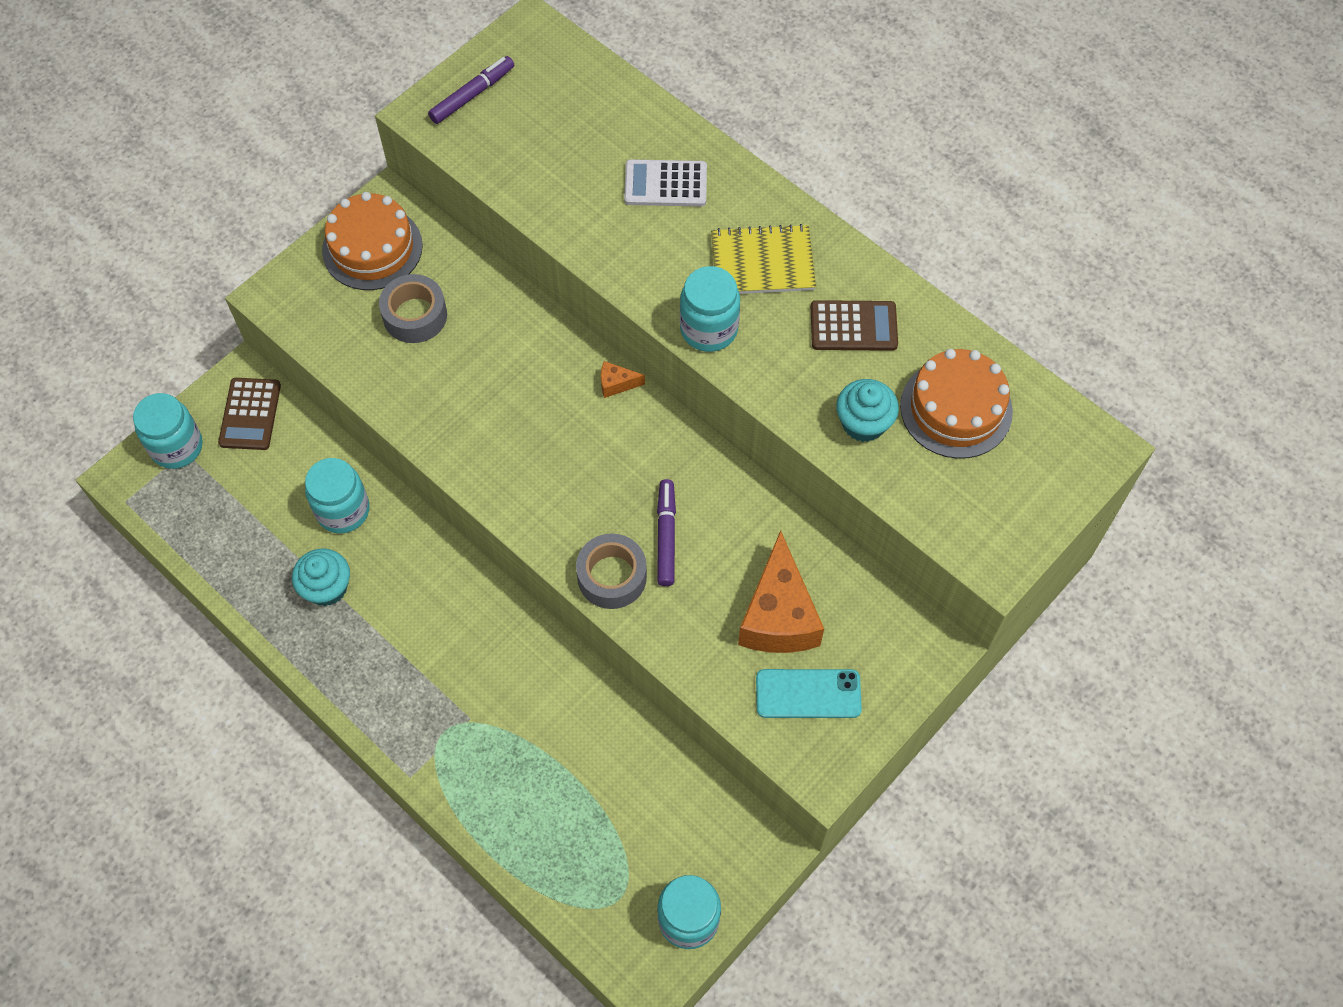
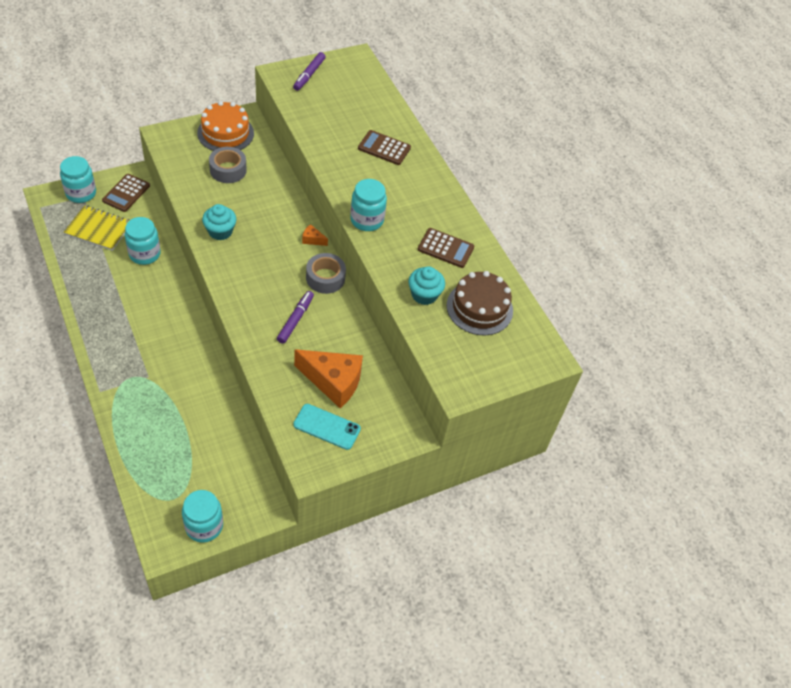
camera: 15 degrees right, 10 degrees down
turquoise cupcake [292,548,350,606] -> turquoise cupcake moved to [202,204,236,240]
purple marker [428,56,514,124] -> purple marker turned 135 degrees clockwise [293,52,325,91]
grey tape [576,533,647,609] -> grey tape moved to [306,253,346,294]
white calculator [624,159,707,207] -> brown calculator [358,130,411,165]
yellow notebook [711,224,816,294] -> yellow notebook moved to [64,205,130,251]
orange cheese [738,530,824,653] -> orange cheese turned 90 degrees counterclockwise [294,349,363,408]
orange cake [900,349,1013,459] -> brown cake [447,271,513,335]

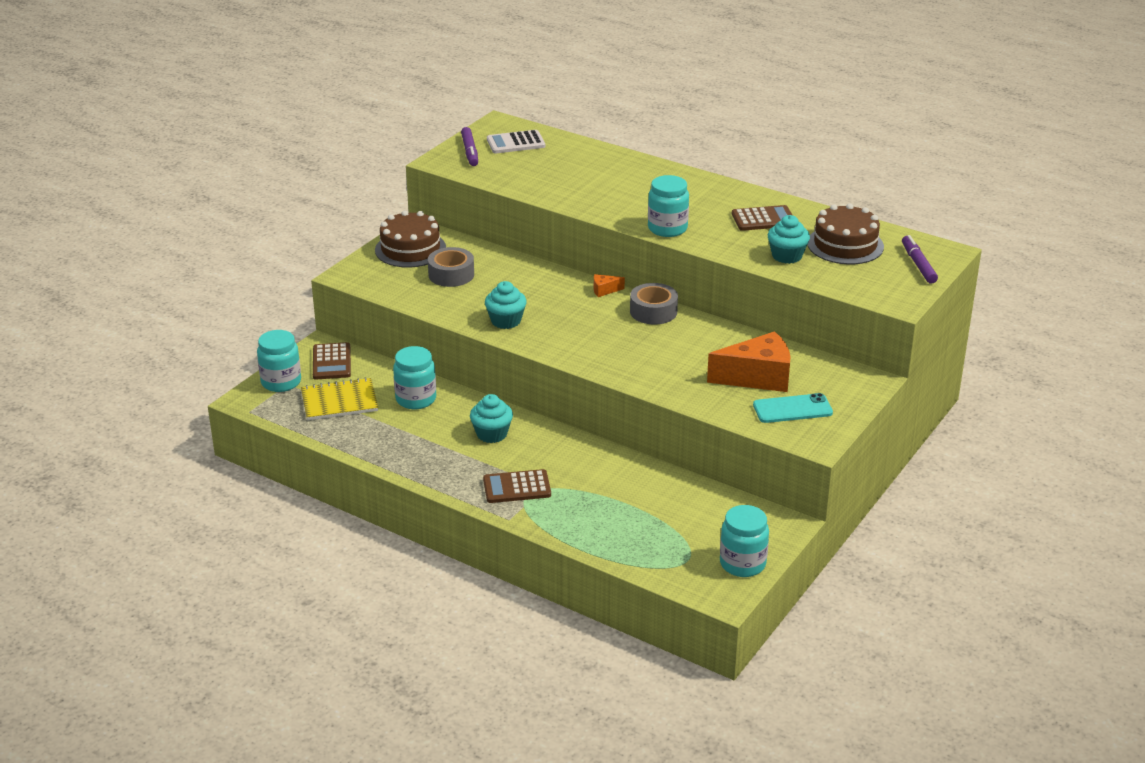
camera: 25 degrees left, 20 degrees down
orange cake [197,101,254,151] -> brown cake [375,210,446,268]
purple marker [277,291,314,344] -> purple marker moved to [902,235,938,284]
brown calculator [358,130,411,165] -> brown calculator moved to [483,469,551,503]
none -> turquoise cupcake [470,394,513,443]
none -> white calculator [487,130,545,153]

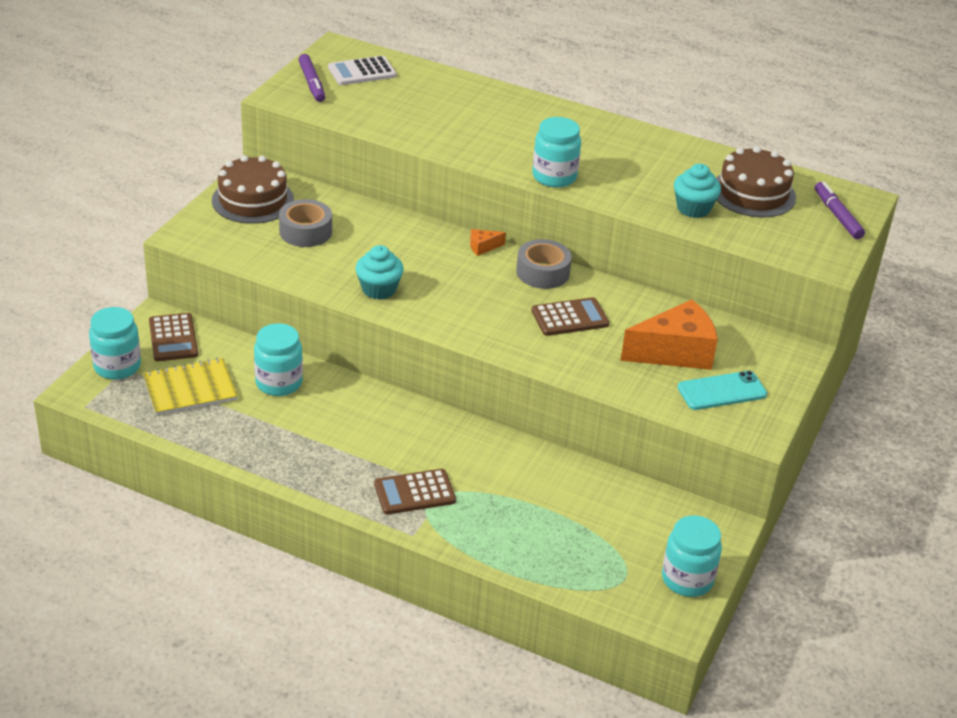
camera: 10 degrees left, 5 degrees up
turquoise cupcake [470,394,513,443] -> none
brown calculator [732,205,792,231] -> brown calculator moved to [531,297,609,336]

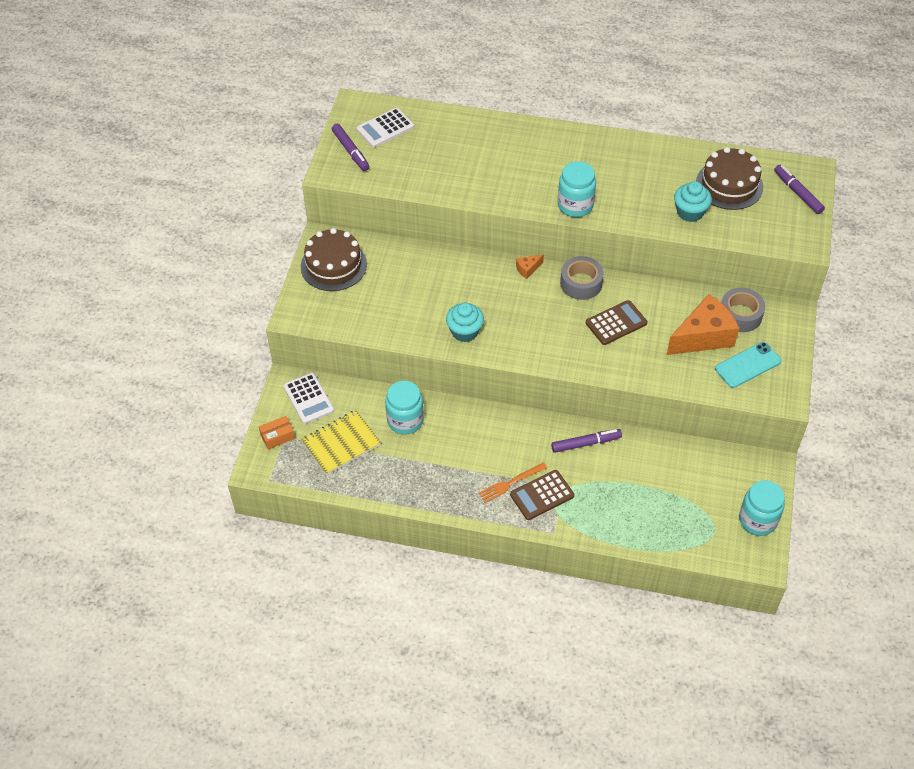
camera: 10 degrees left, 15 degrees up
turquoise jar [89,307,141,380] -> orange box [259,416,295,449]
brown calculator [149,313,198,361] -> white calculator [283,372,334,424]
grey tape [279,199,332,247] -> grey tape moved to [721,288,765,332]
none -> orange fork [478,462,547,503]
none -> purple marker [551,429,622,453]

